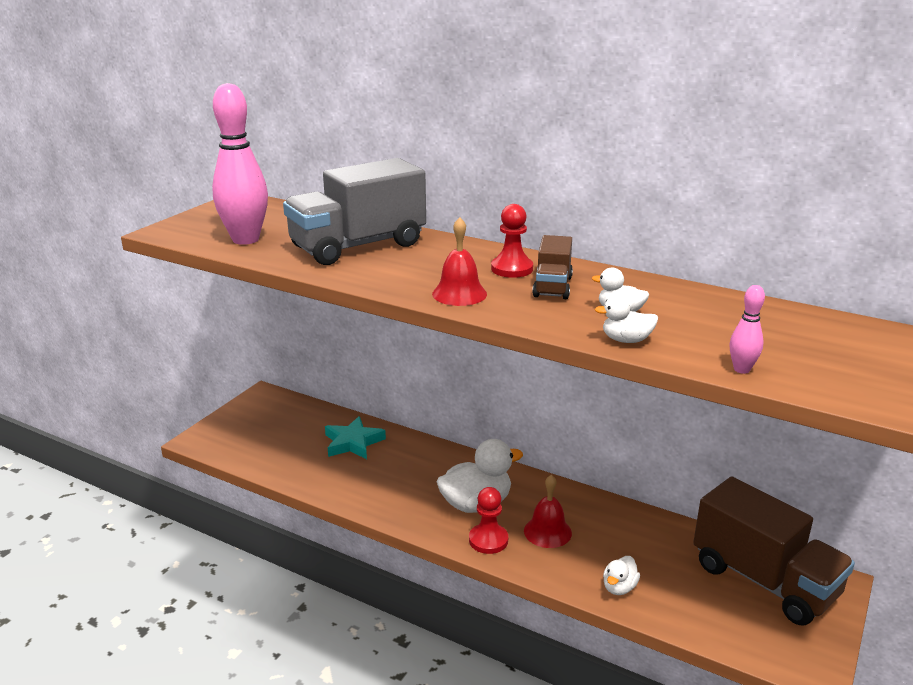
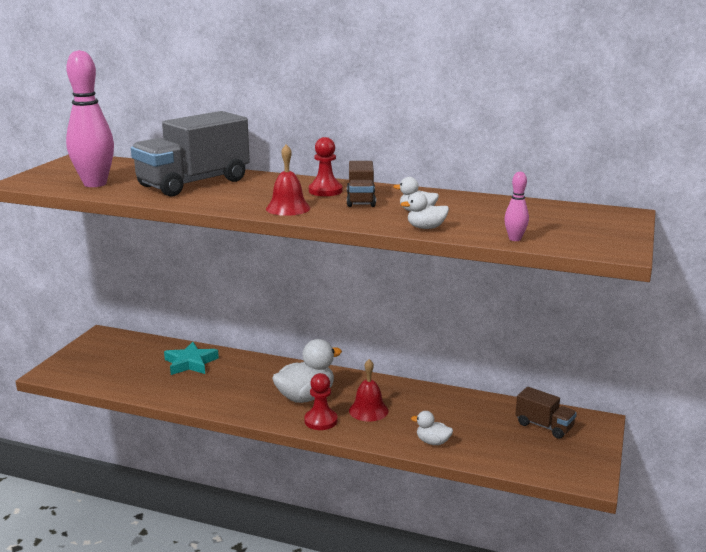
camera: 10 degrees left, 5 degrees down
white duck [603,556,640,595] -> white duck turned 90 degrees clockwise [411,411,453,445]
brown truck [693,477,855,626] -> brown truck [515,387,577,439], size x0.50

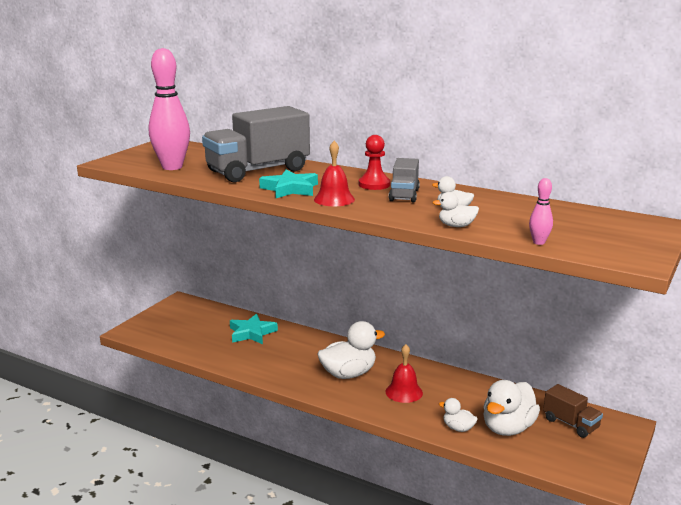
camera: 10 degrees right, 0 degrees up
red pawn [304,373,338,430] -> none
brown truck [347,161,376,207] -> grey truck [389,158,420,203]
none -> turquoise star [259,170,318,198]
none -> white duck [483,380,540,436]

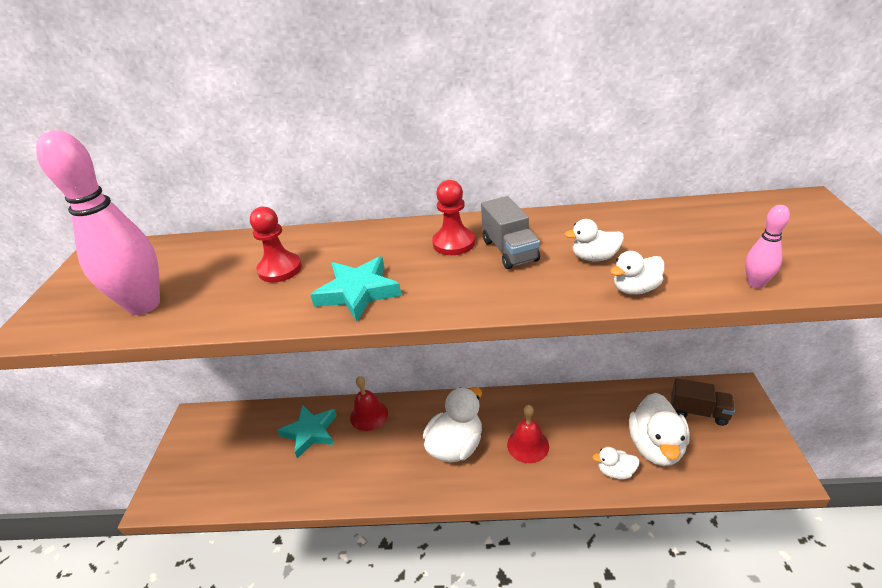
camera: 25 degrees left, 15 degrees up
grey truck [202,106,310,182] -> red pawn [250,207,302,282]
red bell [314,141,355,206] -> red bell moved to [350,376,388,431]

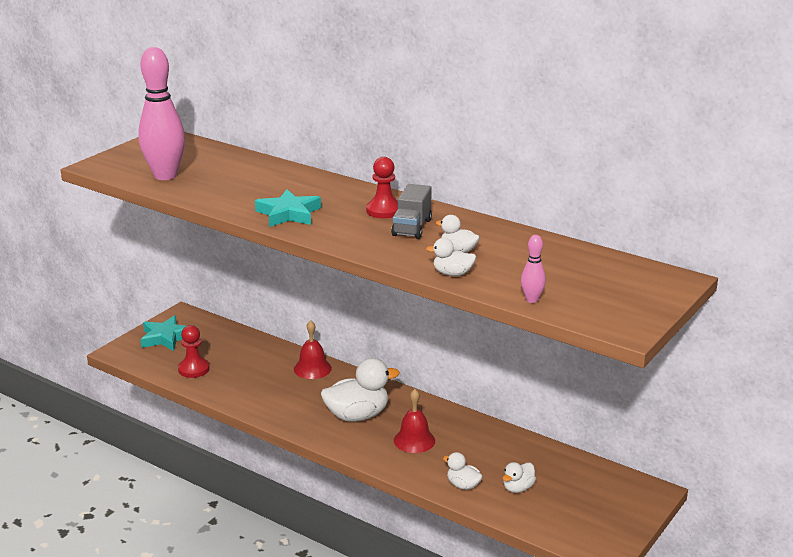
camera: 30 degrees right, 10 degrees down
red pawn [250,207,302,282] -> red pawn moved to [178,325,210,378]
turquoise star [277,405,337,459] -> turquoise star moved to [140,315,186,351]
white duck [629,393,690,466] -> white duck [503,462,536,493], size x0.51
brown truck [671,378,735,426] -> none

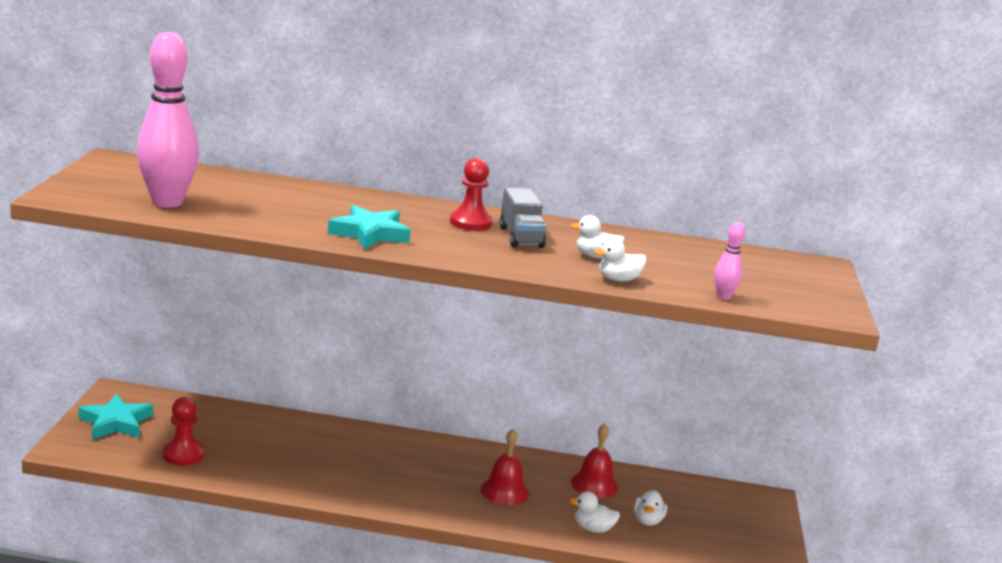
camera: 30 degrees left, 5 degrees down
red bell [294,320,332,379] -> red bell moved to [571,423,618,498]
white duck [321,358,400,422] -> none

